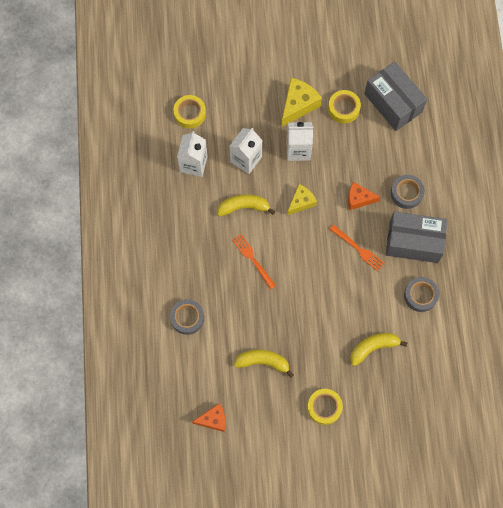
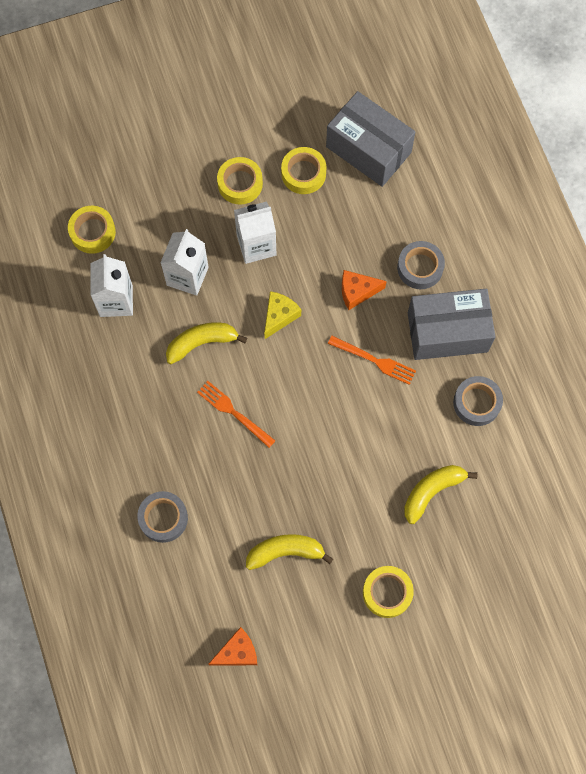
camera: 15 degrees left, 0 degrees up
yellow cheese [282,78,322,127] -> yellow tape [217,157,263,205]

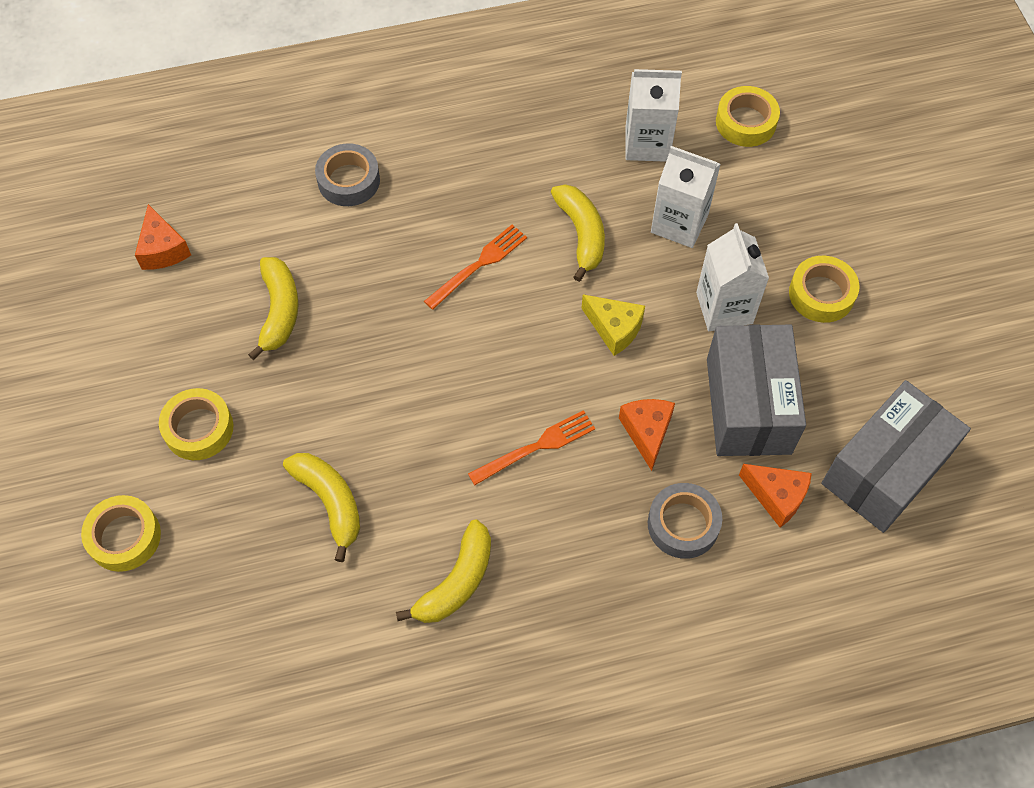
camera: 95 degrees right, 10 degrees down
yellow tape [281,147,327,194] -> yellow tape moved to [81,495,161,572]
orange fork [328,336,416,385] -> orange fork turned 150 degrees counterclockwise [468,410,595,485]
grey box [408,289,495,360] -> grey box moved to [707,324,806,456]
grey tape [453,376,503,426] -> yellow banana [396,520,491,623]
none -> orange cheese [739,464,812,528]

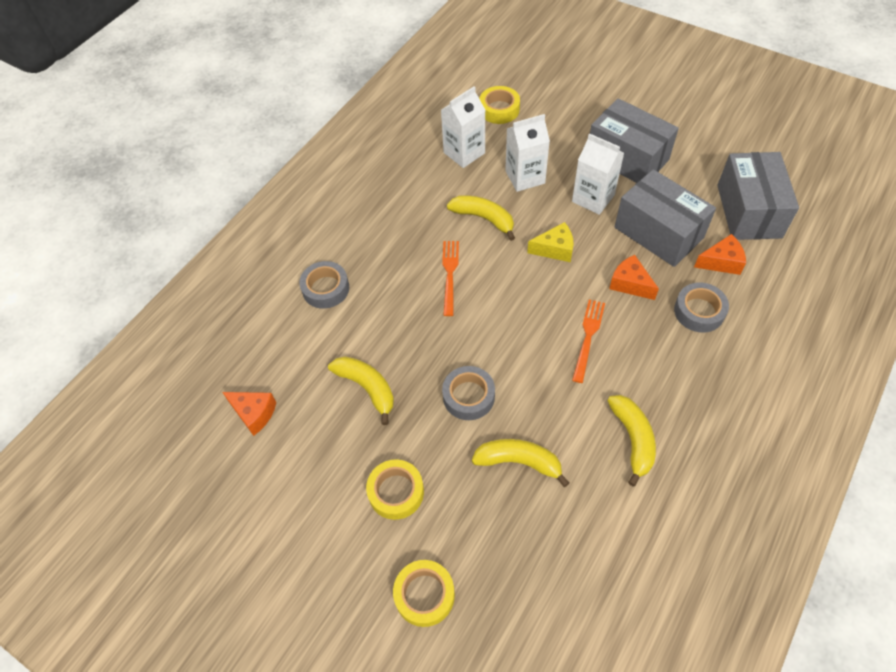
camera: 40 degrees left, 5 degrees down
yellow tape [789,256,860,323] -> grey box [590,98,679,183]
none -> grey tape [442,366,495,420]

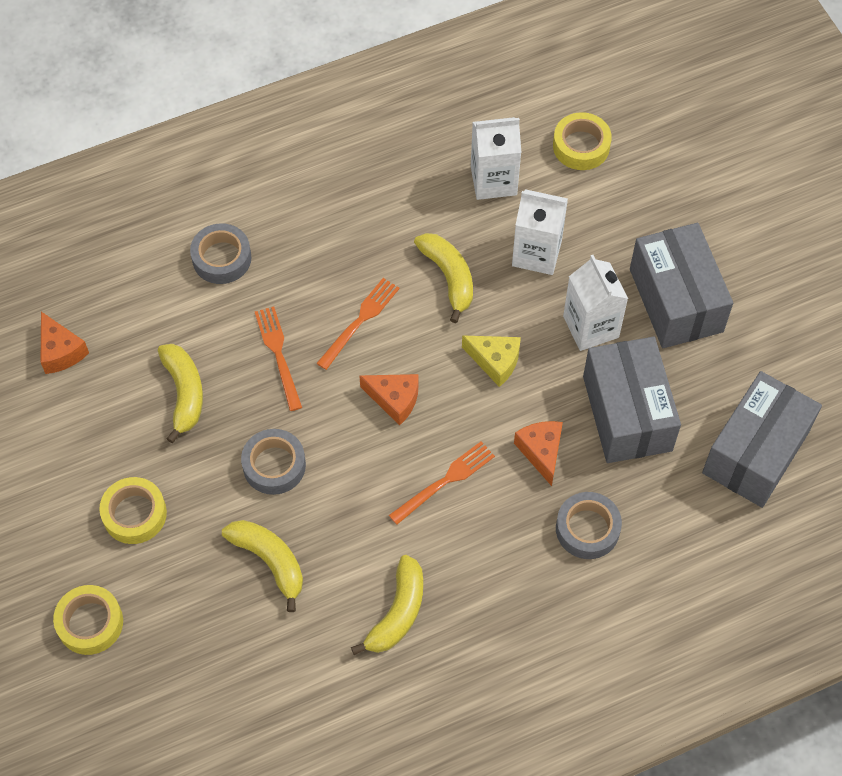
camera: 30 degrees right, 5 degrees up
orange cheese [694,234,746,275] -> orange cheese moved to [360,374,419,426]
none -> orange fork [255,307,302,411]

